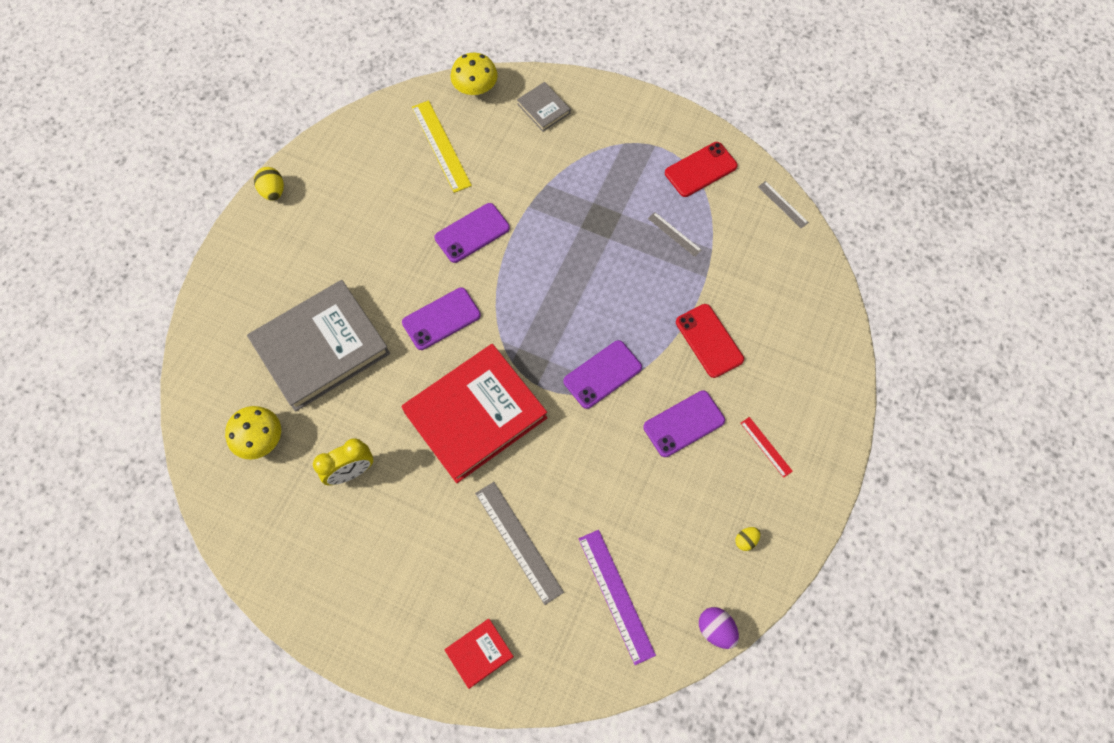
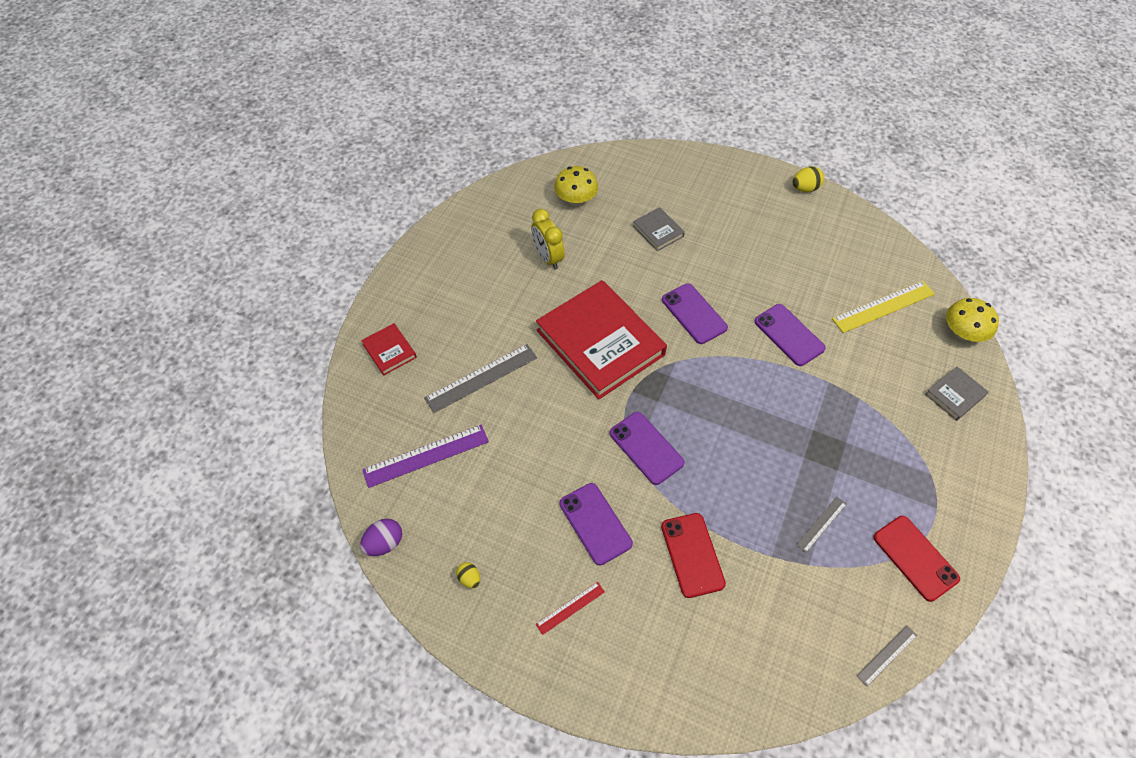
camera: 90 degrees right, 10 degrees down
grey book [247,280,390,412] -> grey book [633,207,685,251], size x0.44
red phone [676,304,744,378] -> red phone turned 75 degrees counterclockwise [661,513,726,598]

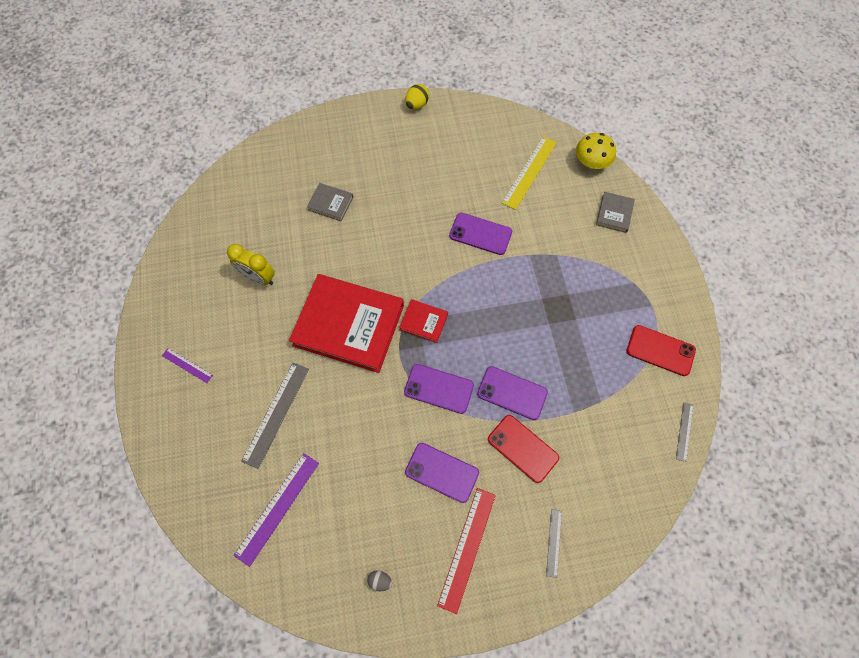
camera: 35 degrees left, 10 degrees up
purple egg [360,519,402,556] -> none
red book [361,323,417,376] -> red book moved to [399,299,448,343]
yellow egg [456,562,480,588] -> grey egg [367,570,392,591]
red ruler [536,582,605,635] -> red ruler [437,488,496,614], size x1.85
yellow mushroom [554,166,598,206] -> none
purple phone [662,284,728,344] -> purple phone moved to [477,366,548,420]
grey ruler [796,496,846,553] -> grey ruler moved to [546,509,562,578]
none -> purple ruler [162,348,213,383]

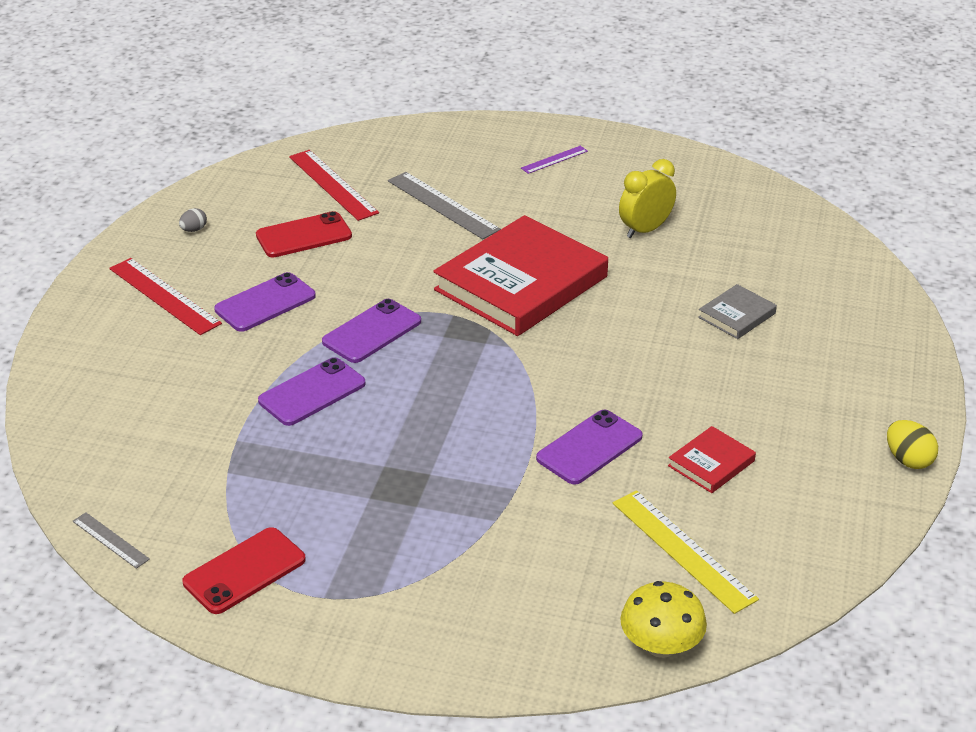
camera: 115 degrees right, 30 degrees down
purple ruler [234,453,319,567] -> red ruler [289,150,379,221]
red book [399,299,448,343] -> red book moved to [668,426,756,493]
red phone [488,415,559,483] -> red phone moved to [256,211,352,257]
grey ruler [546,509,562,578] -> none
grey book [596,192,635,233] -> none

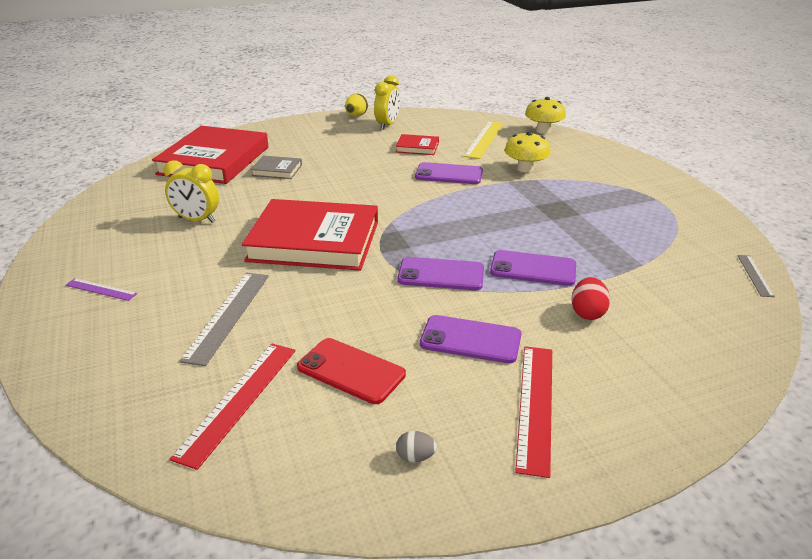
camera: 125 degrees left, 5 degrees down
red phone [182,527,306,614] -> none
none -> red book [152,126,268,184]
none -> yellow clock [374,75,400,130]
none -> yellow mushroom [504,132,551,173]
none -> red egg [572,277,610,320]

